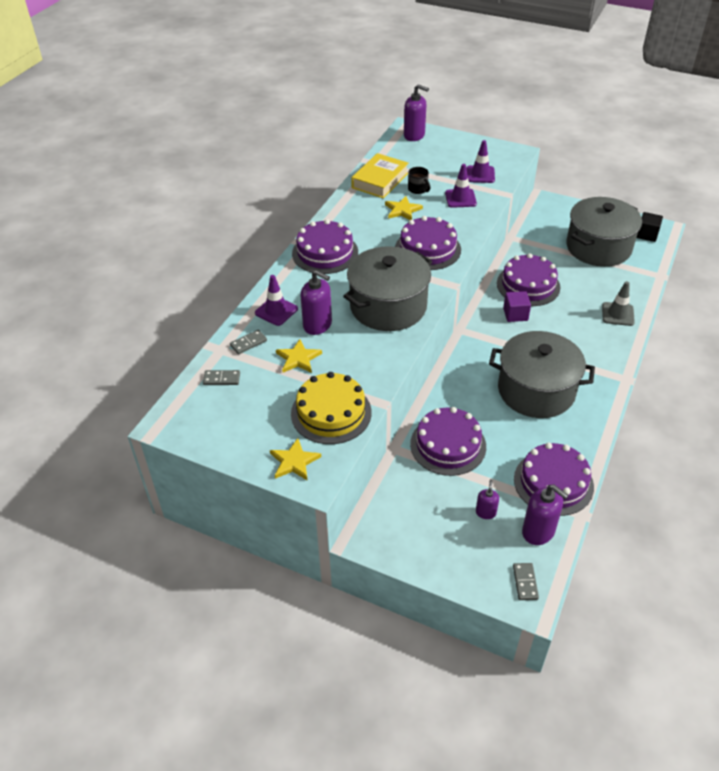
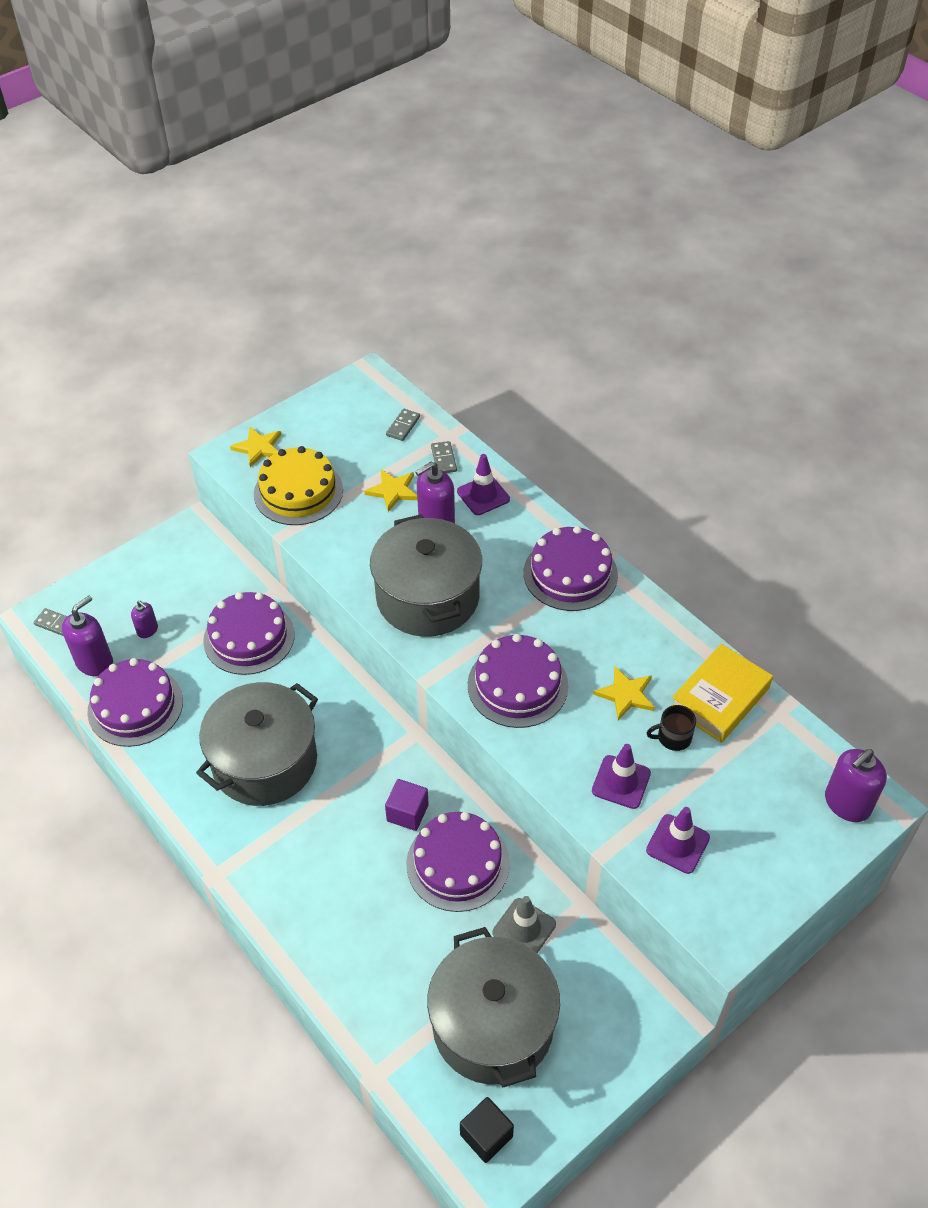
camera: 115 degrees right, 5 degrees up
yellow book [351,153,409,199] -> yellow book turned 75 degrees clockwise [672,644,773,743]
purple soap dispenser [522,484,569,545] -> purple soap dispenser turned 150 degrees clockwise [62,596,113,676]
grey traffic cone [602,281,635,326] -> grey traffic cone moved to [493,896,556,953]

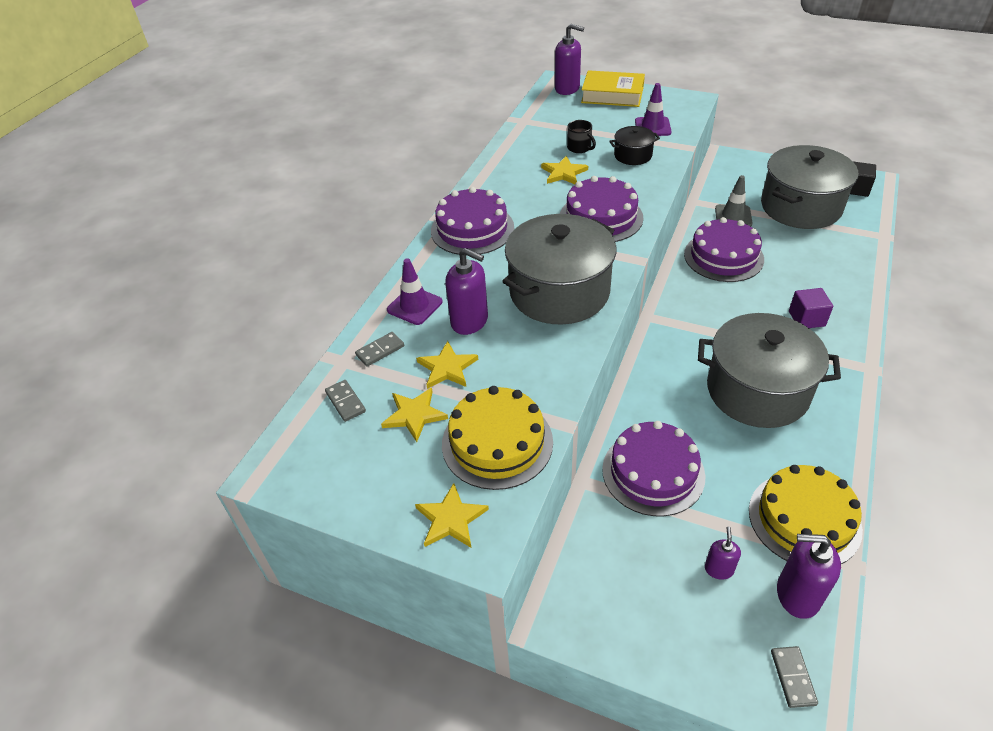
camera: 115 degrees left, 5 degrees down
purple cake [87,658,183,747] -> yellow cake [749,465,863,564]
purple cube [385,779,429,831] -> purple cube moved to [789,288,833,328]
grey domino [386,409,420,441] -> grey domino turned 60 degrees clockwise [325,380,366,422]
purple traffic cone [592,744,651,809] -> black pot [609,126,660,165]
yellow book [672,644,773,743] -> yellow book moved to [581,70,645,107]
none -> yellow star [381,388,448,442]

